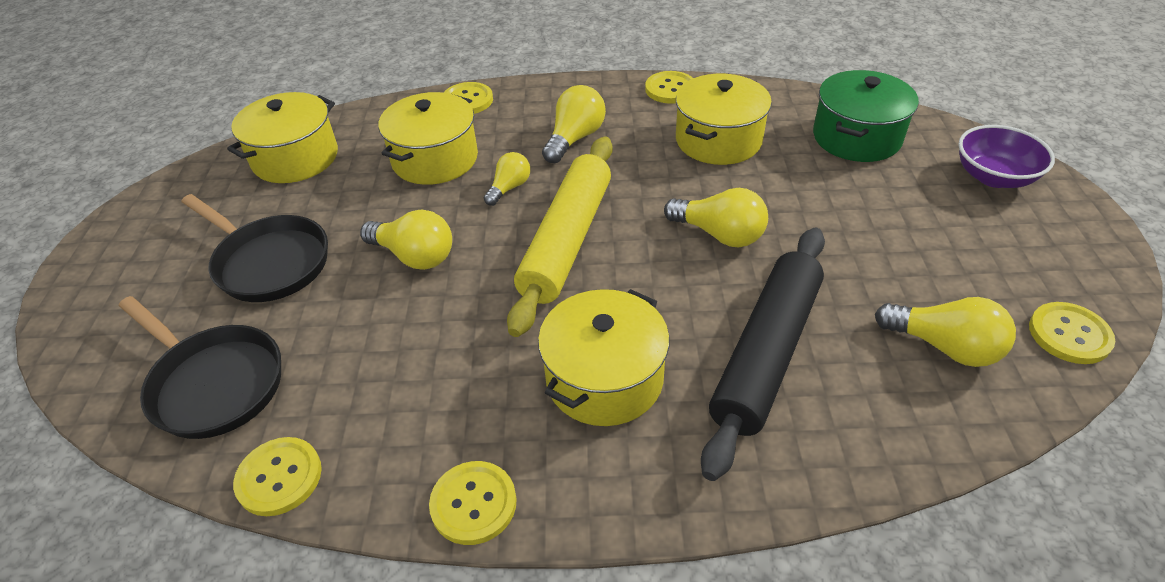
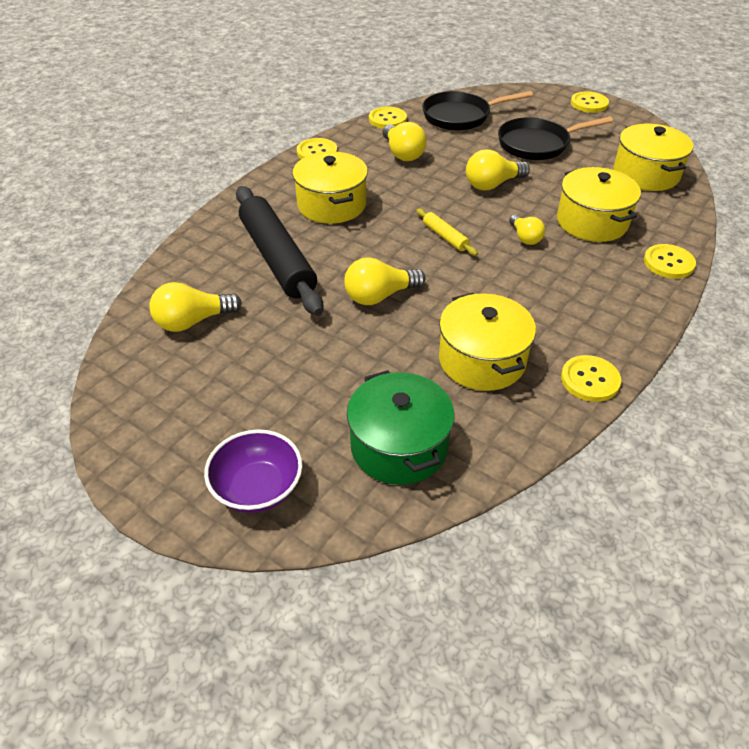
camera: 125 degrees right, 0 degrees up
yellow rolling pin [507,137,613,337] -> yellow rolling pin [416,208,478,256], size x0.43
yellow light bulb [542,85,606,163] -> yellow light bulb moved to [382,122,427,161]
yellow button [1029,302,1115,364] -> yellow button moved to [571,91,609,113]

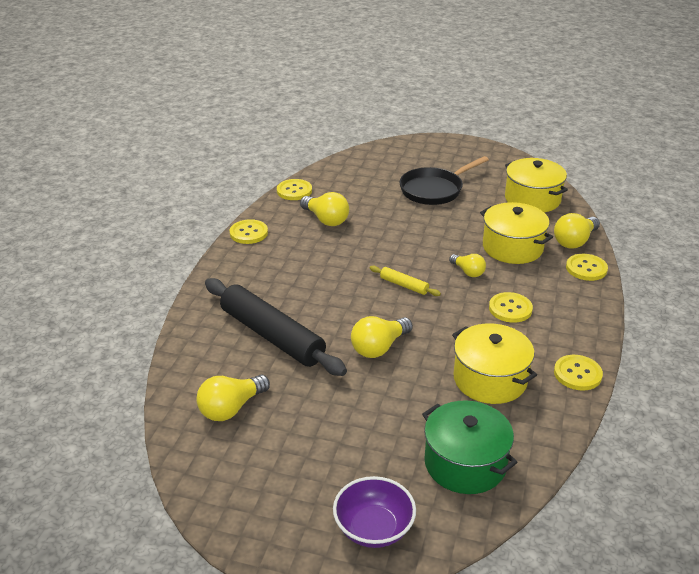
camera: 20 degrees left, 10 degrees down
yellow pot [293,151,368,224] -> none
black pan [422,91,533,131] -> none
yellow light bulb [466,149,530,190] -> yellow light bulb moved to [554,213,600,249]
yellow button [571,91,609,113] -> yellow button moved to [489,292,533,323]

